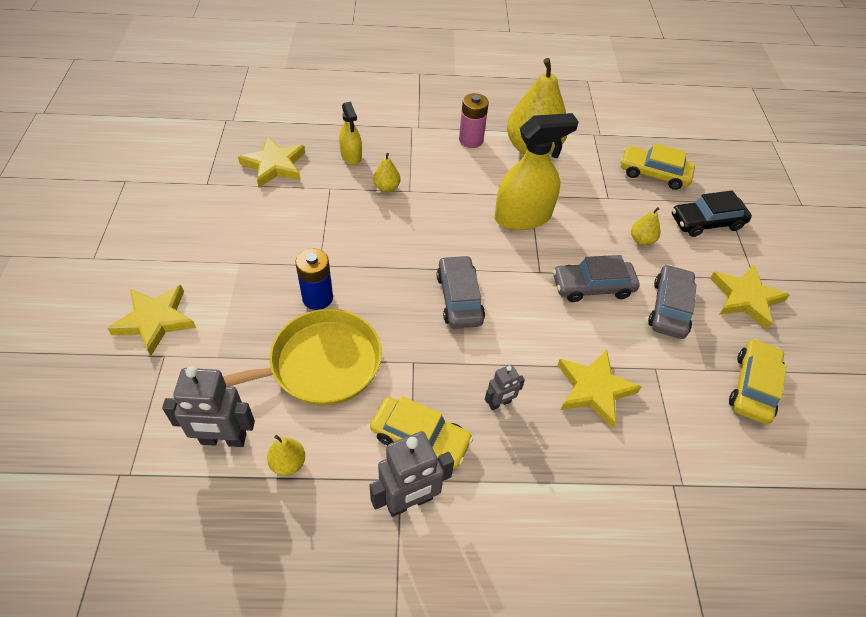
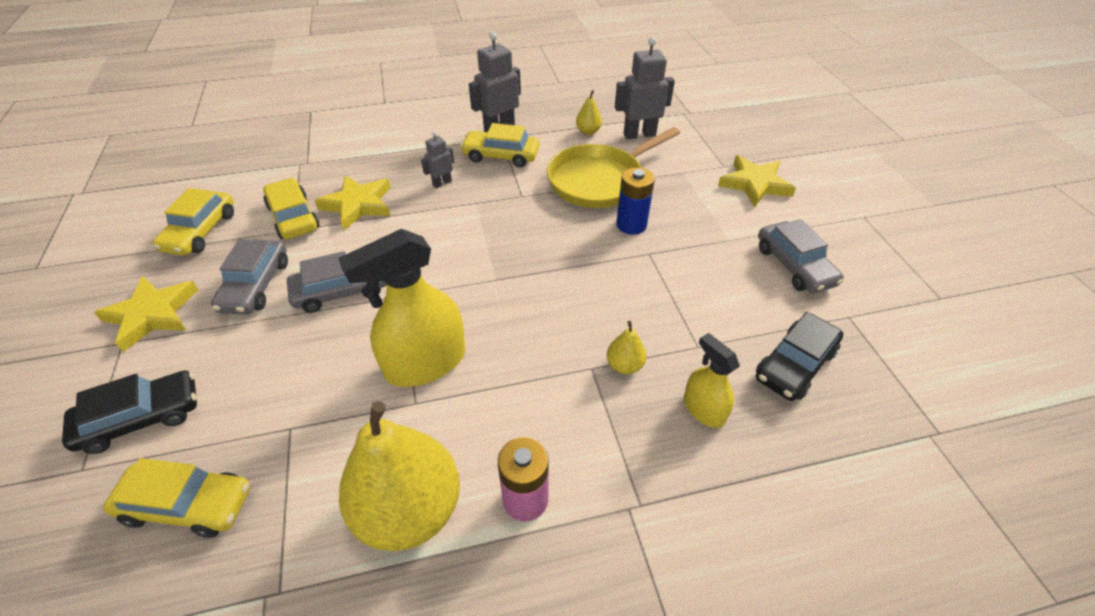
camera: 170 degrees right, 5 degrees down
yellow star [238,136,305,188] -> black car [756,312,843,401]
grey car [437,255,485,329] -> grey car moved to [758,219,844,293]
yellow pear [631,207,660,246] -> none
none -> yellow car [263,178,319,239]

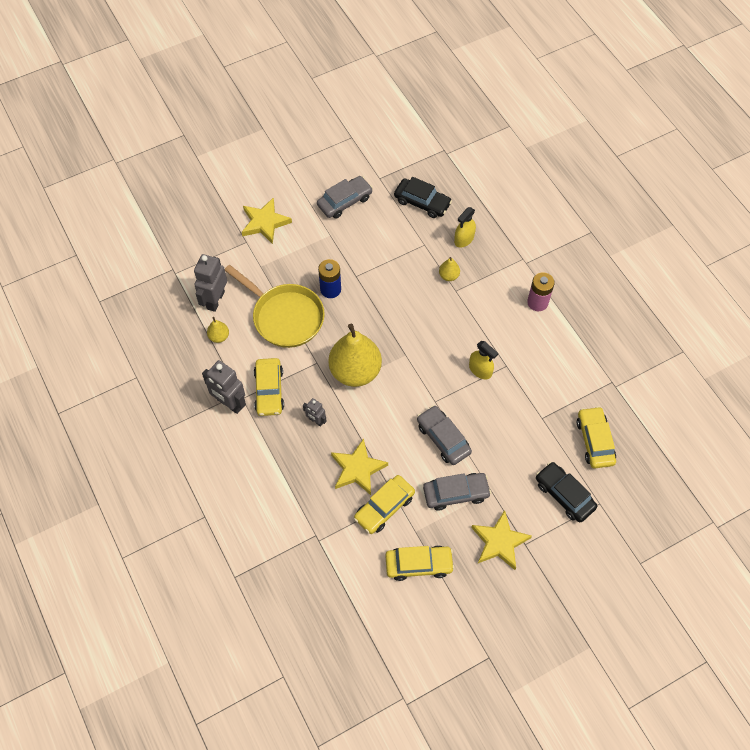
camera: 105 degrees left, 15 degrees up
yellow spray bottle [338,229,465,387] -> yellow spray bottle [469,341,498,379], size x0.55
yellow pear [339,401,460,551] -> yellow pear moved to [329,324,382,387]
grey robot [615,37,675,139] -> grey robot turned 45 degrees clockwise [194,254,227,312]

